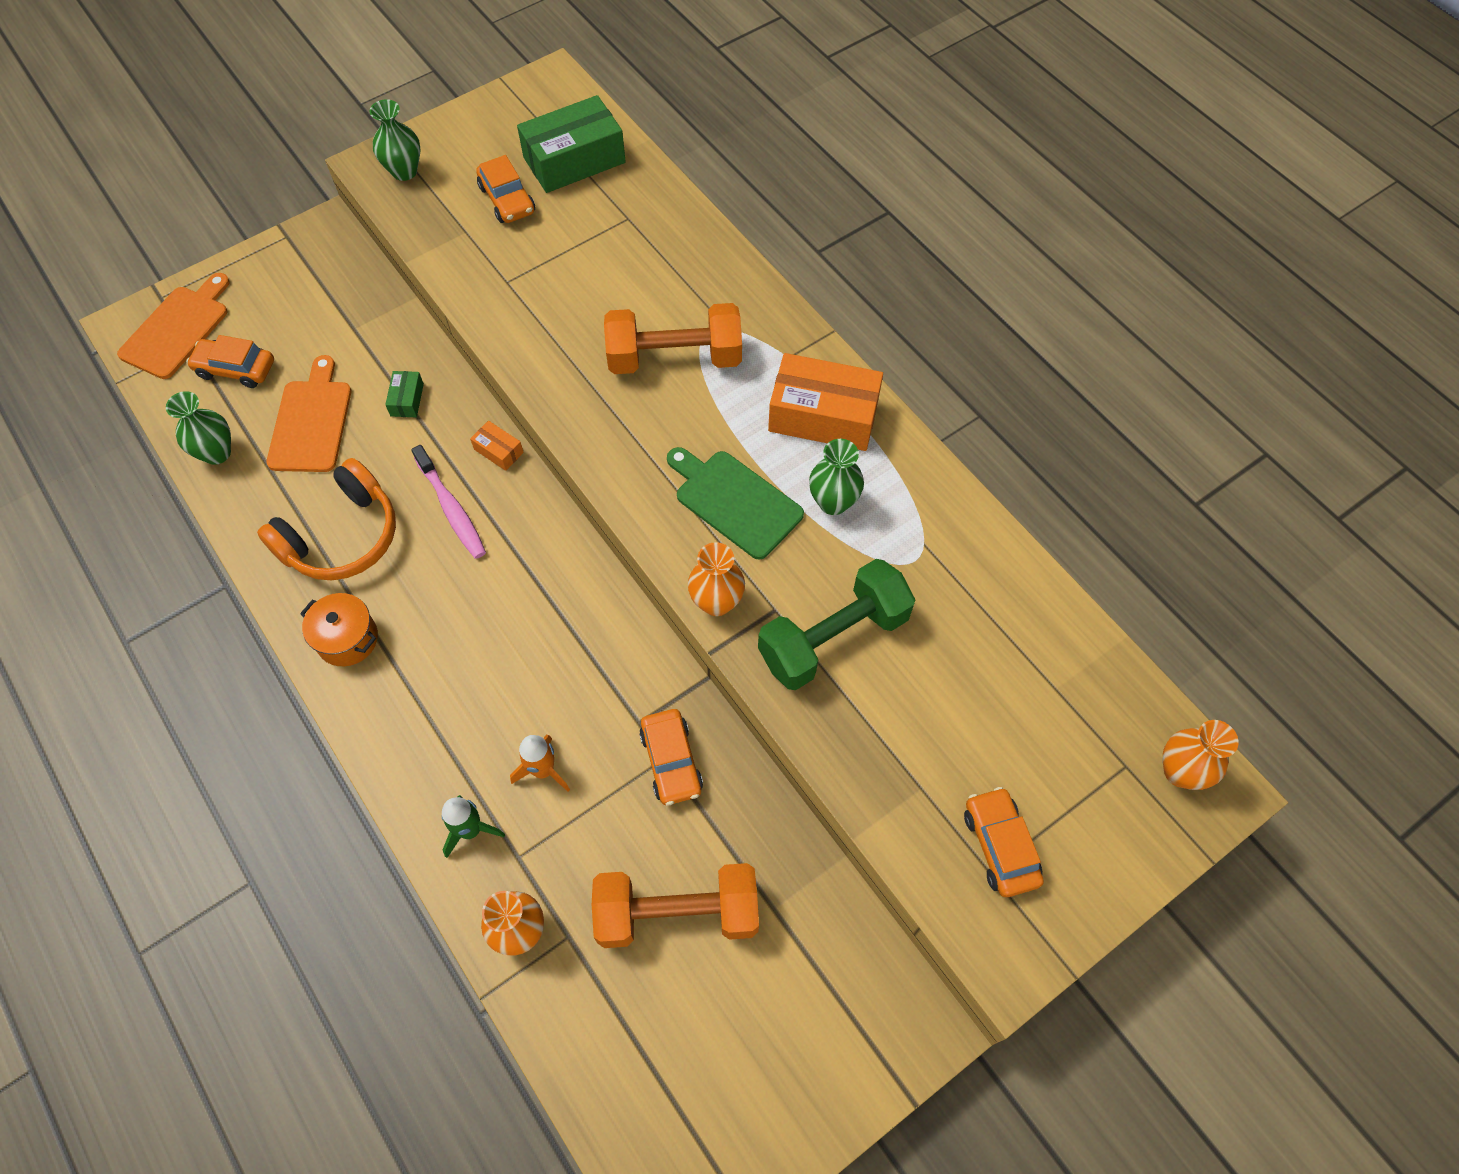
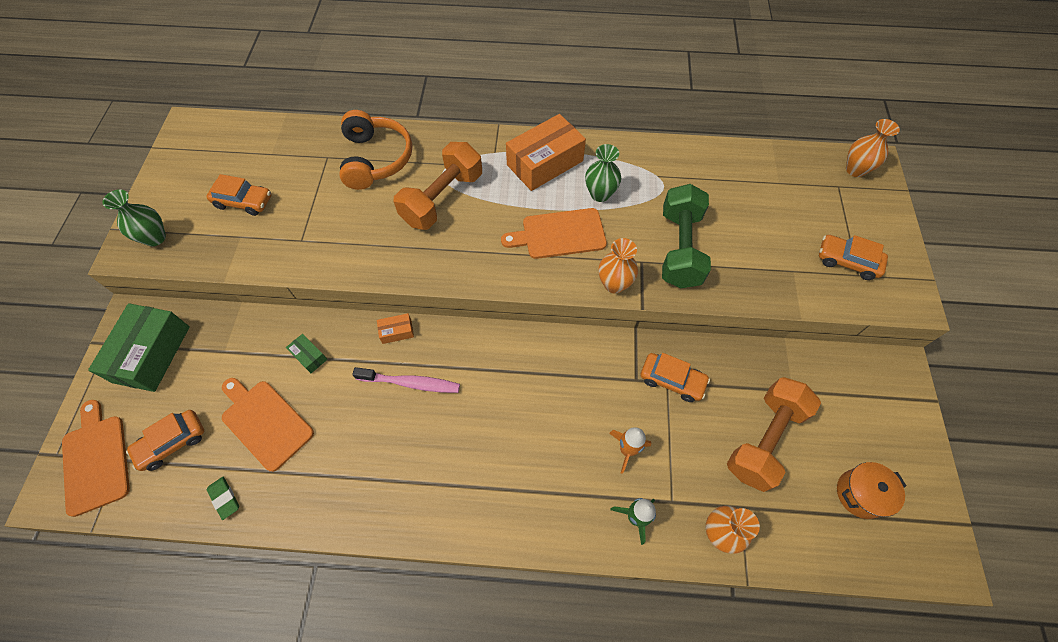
camera: 50 degrees left, 0 degrees up
green vase [166,391,231,465] -> green eraser [207,477,239,520]
orange headphones [257,458,396,580] -> orange headphones moved to [339,110,412,190]
orange pot [300,593,378,666] -> orange pot moved to [837,462,906,519]
green box [517,95,626,193] -> green box moved to [88,303,190,392]
green cutting board [667,447,804,560] -> orange cutting board [501,208,607,259]

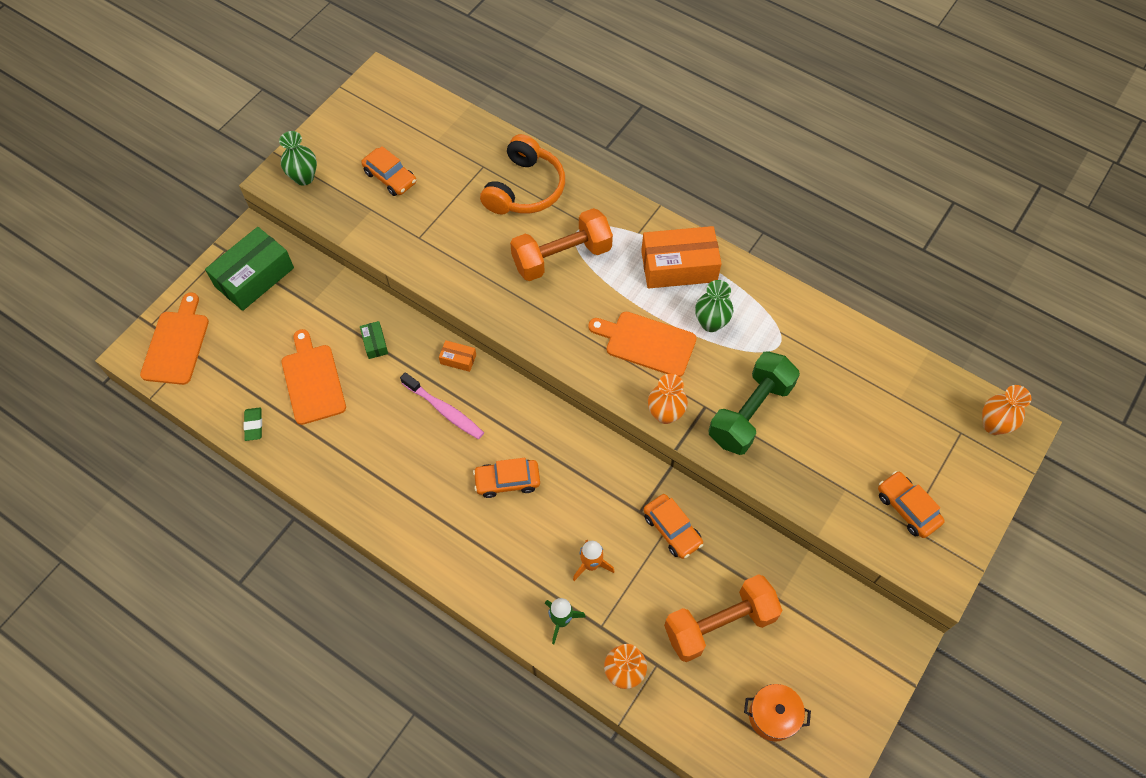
camera: 30 degrees right, 0 degrees up
orange car [126,410,204,471] -> orange car moved to [473,458,540,498]

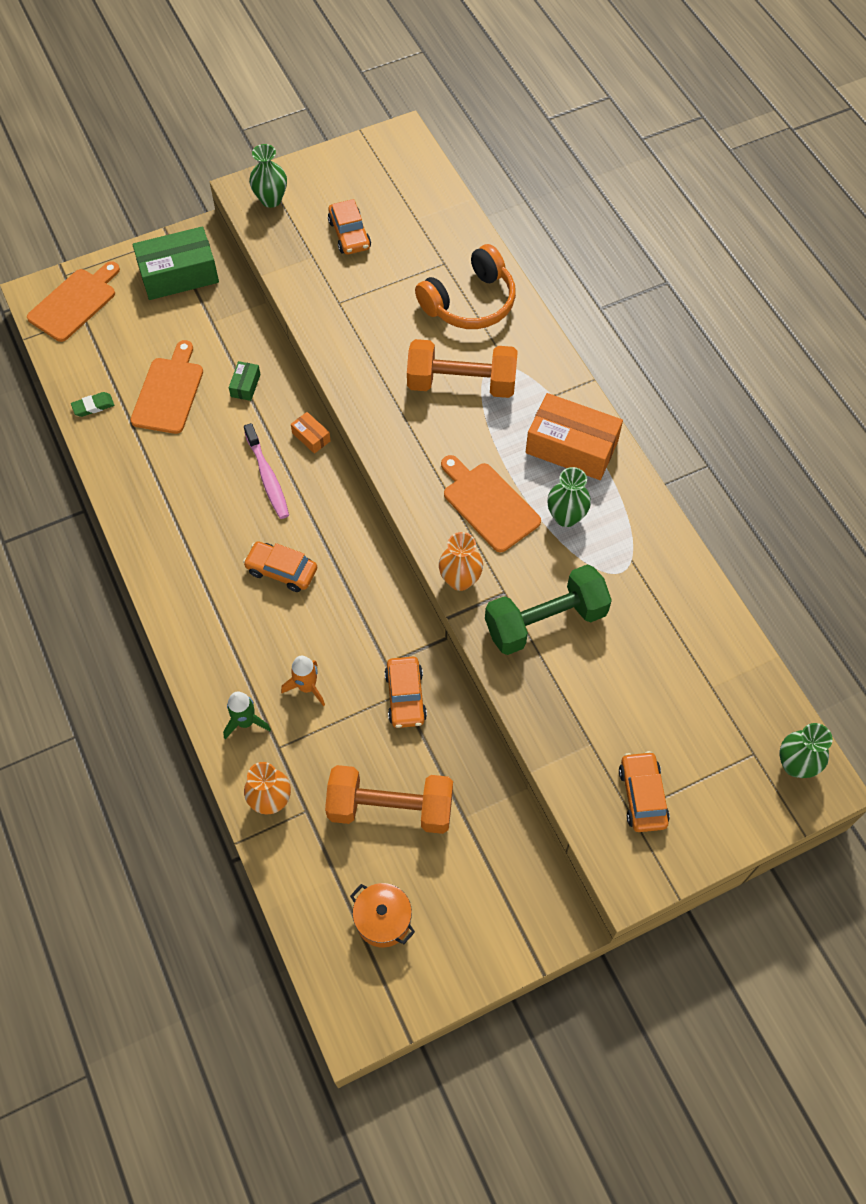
camera: 30 degrees right, 0 degrees up
green eraser [244,407,262,441] -> green eraser turned 45 degrees clockwise [71,392,114,417]
orange vase [982,385,1031,435] -> green vase [779,723,832,778]

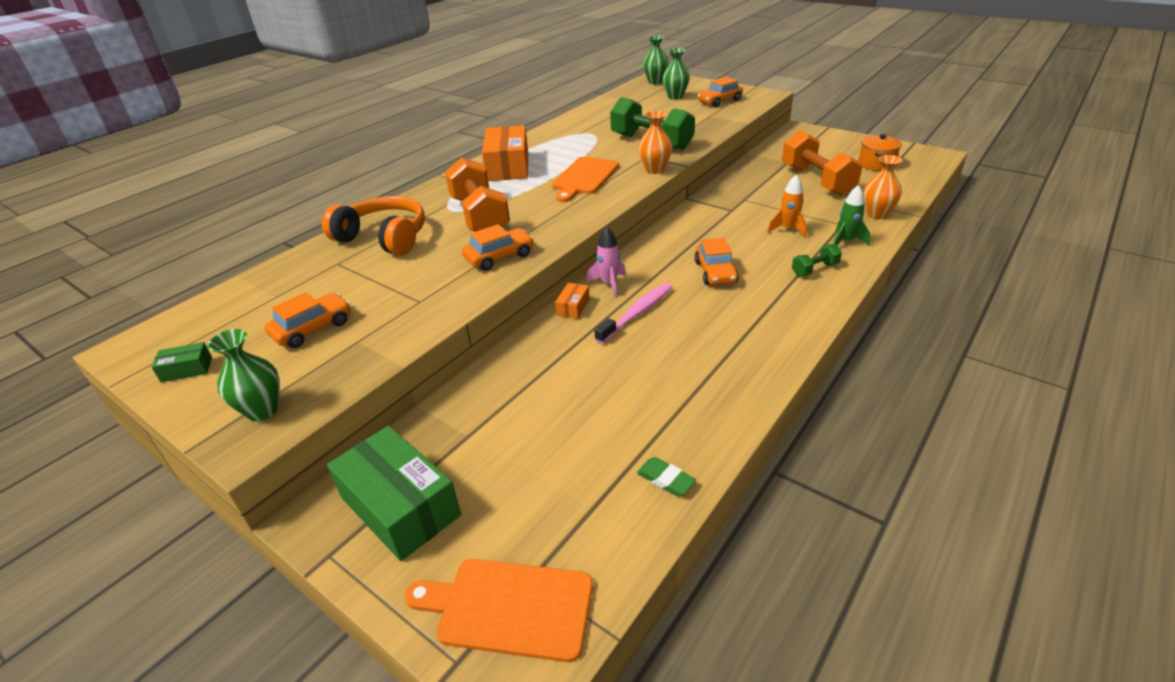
camera: 115 degrees left, 25 degrees down
orange cutting board [131,340,203,434] -> none
green box [229,361,261,401] -> green box moved to [151,342,212,383]
orange car [385,657,427,728] -> orange car moved to [462,224,534,271]
green vase [547,467,591,527] -> green vase moved to [662,48,690,100]
none -> pink rocket [586,227,626,297]
none -> green dumbbell [792,244,842,276]

